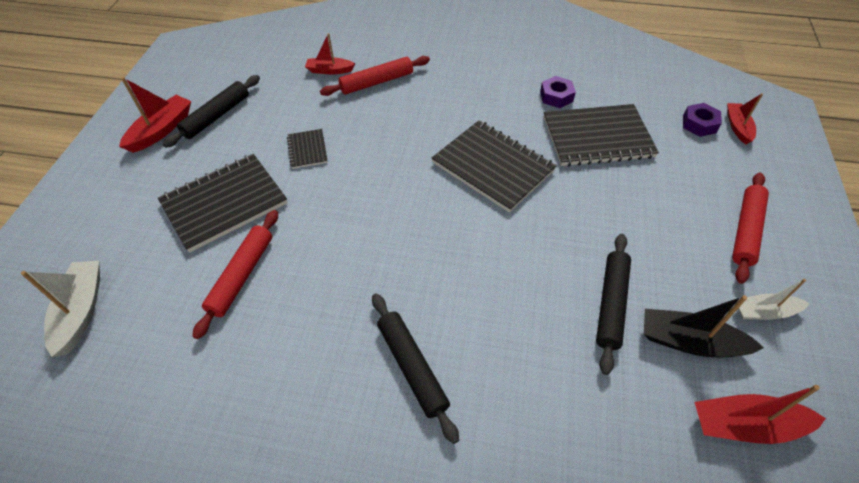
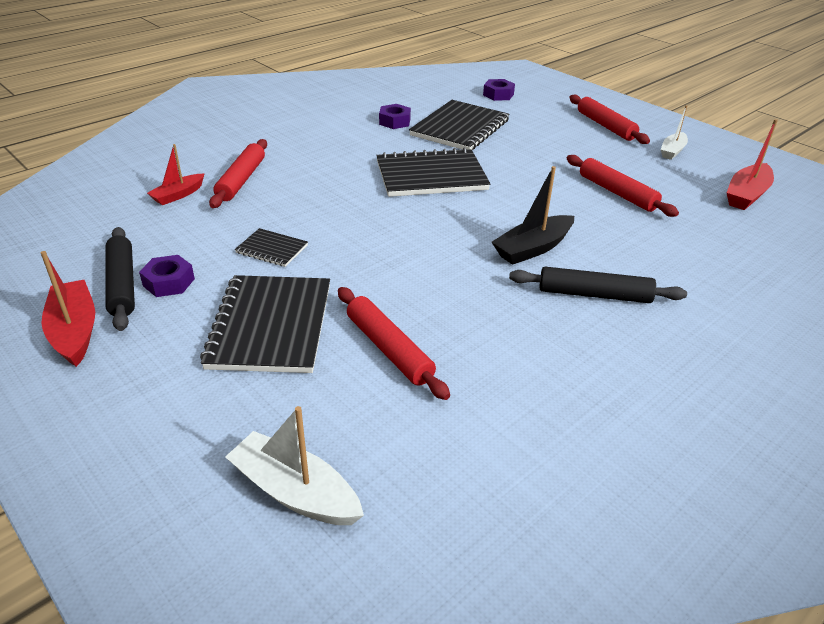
camera: 55 degrees left, 15 degrees down
black rolling pin [596,234,631,375] -> red rolling pin [567,155,679,217]
black boat [644,295,764,357] -> black boat moved to [492,166,574,265]
red boat [727,93,763,144] -> none
none -> purple nut [139,255,195,297]

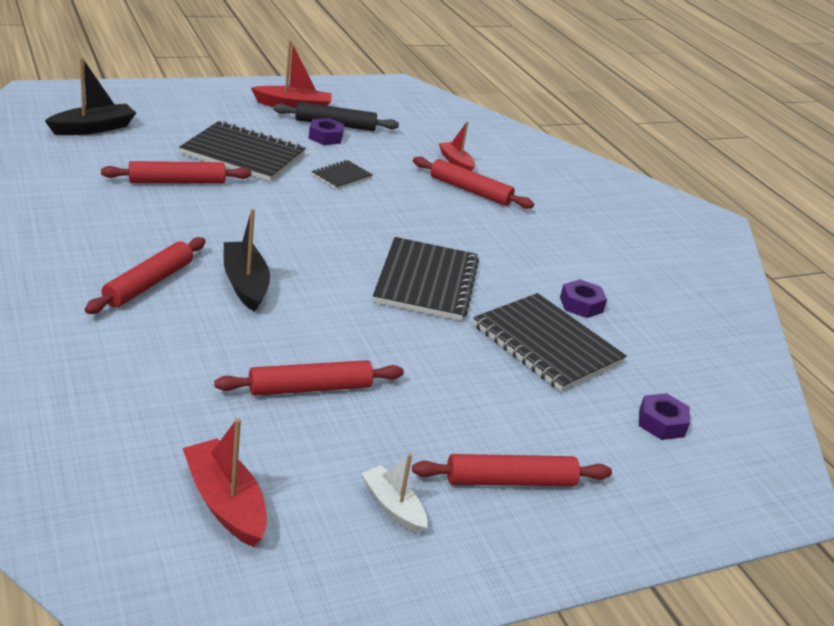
camera: 105 degrees right, 5 degrees down
white boat [225,406,364,525] -> black boat [45,57,136,135]
black rolling pin [509,267,687,303] -> red rolling pin [85,237,206,314]

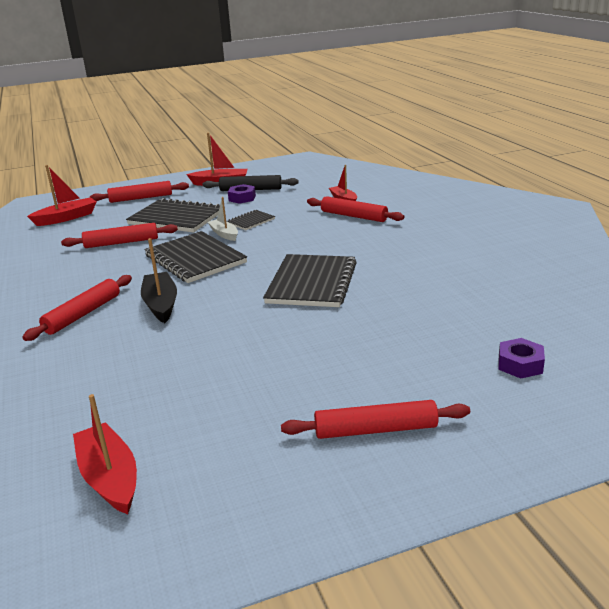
camera: 10 degrees right, 5 degrees down
black boat [45,57,136,135] -> red boat [27,165,96,226]
red rolling pin [214,360,404,396] -> red rolling pin moved to [90,181,189,203]
white boat [361,454,428,534] -> white boat moved to [208,197,238,241]
black notebook [473,293,627,392] -> black notebook moved to [144,231,247,283]
purple nut [560,279,607,318] -> none

